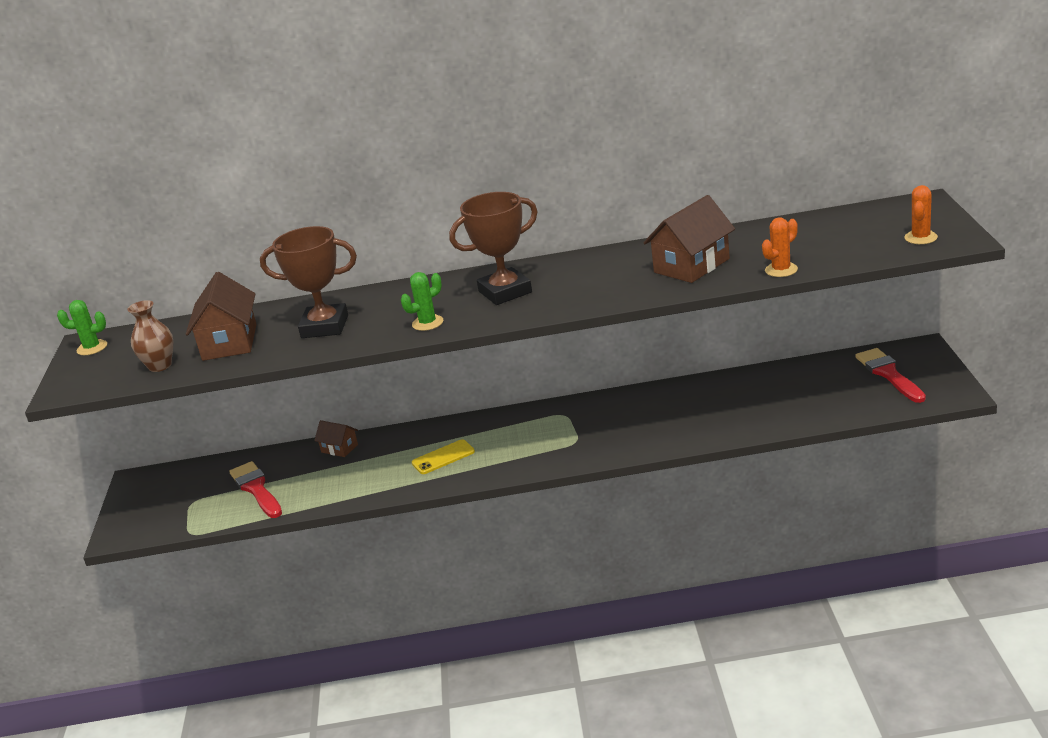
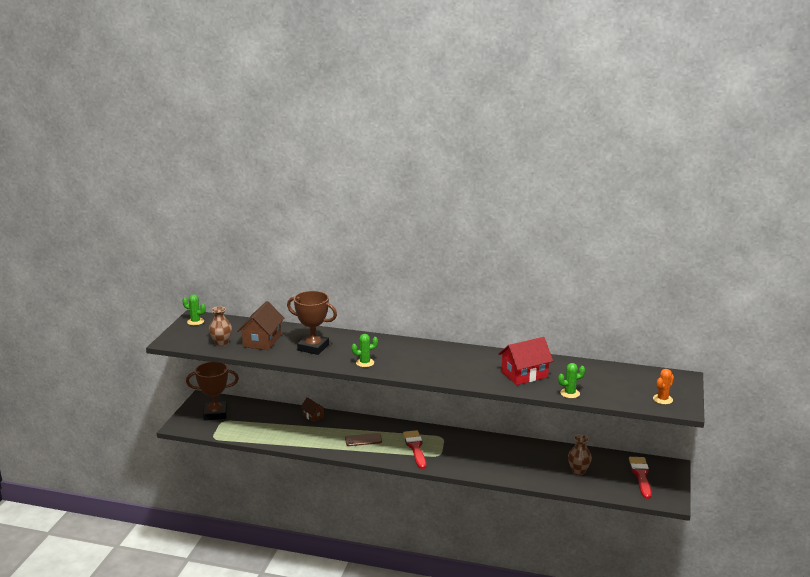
camera: 15 degrees right, 5 degrees down
red brush [229,461,282,518] -> red brush moved to [403,430,426,469]
yellow phone [412,439,475,474] -> brown phone [345,433,382,446]
brown trophy [449,192,538,305] -> brown trophy moved to [186,362,239,420]
brown house [643,195,735,283] -> red house [498,337,553,385]
orange cactus [762,217,798,277] -> green cactus [558,363,585,398]
none -> brown vase [568,434,592,475]

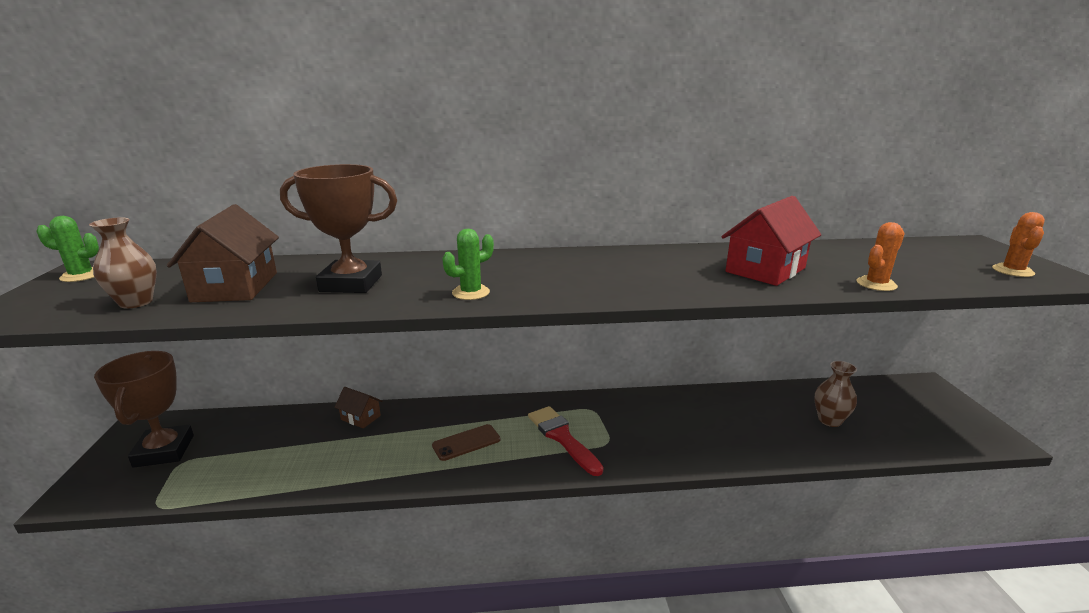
camera: 20 degrees left, 0 degrees up
brown trophy [186,362,239,420] -> brown trophy turned 75 degrees counterclockwise [94,351,194,468]
green cactus [558,363,585,398] -> orange cactus [856,222,905,291]
red brush [629,457,652,499] -> none

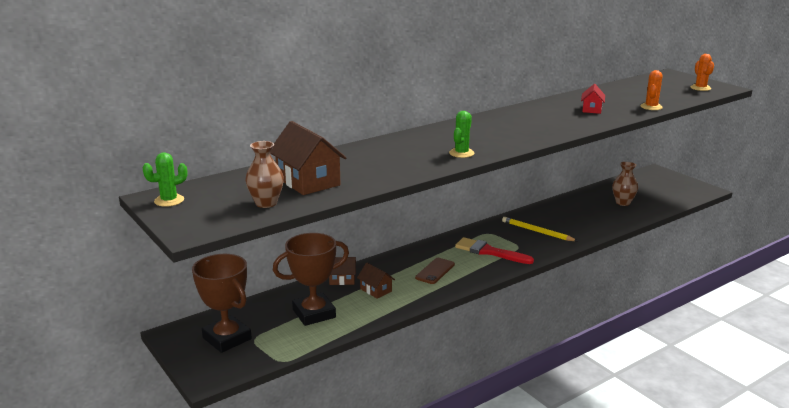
camera: 30 degrees left, 0 degrees up
brown trophy [280,164,397,293] -> brown trophy moved to [273,233,349,326]
red house [721,196,821,286] -> red house [581,84,605,114], size x0.53
none -> brown house [357,263,395,299]
none -> yellow pencil [502,217,578,241]

